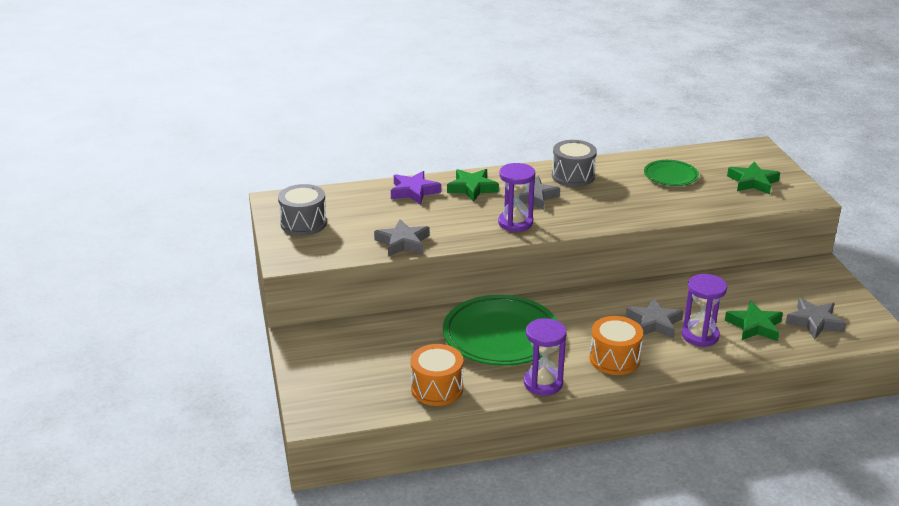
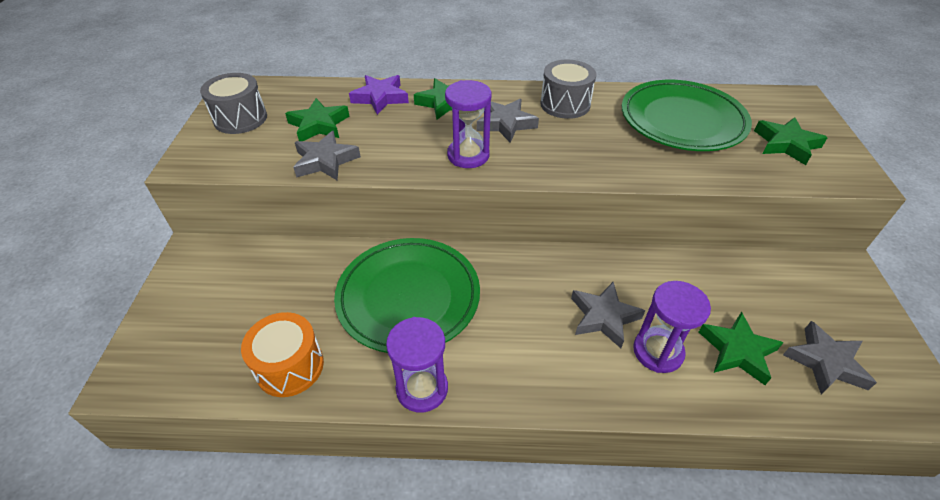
camera: 15 degrees right, 15 degrees up
orange drum [590,316,643,375] -> none
green plate [644,160,699,186] -> green plate [622,80,752,151], size x1.90
none -> green star [285,98,349,141]

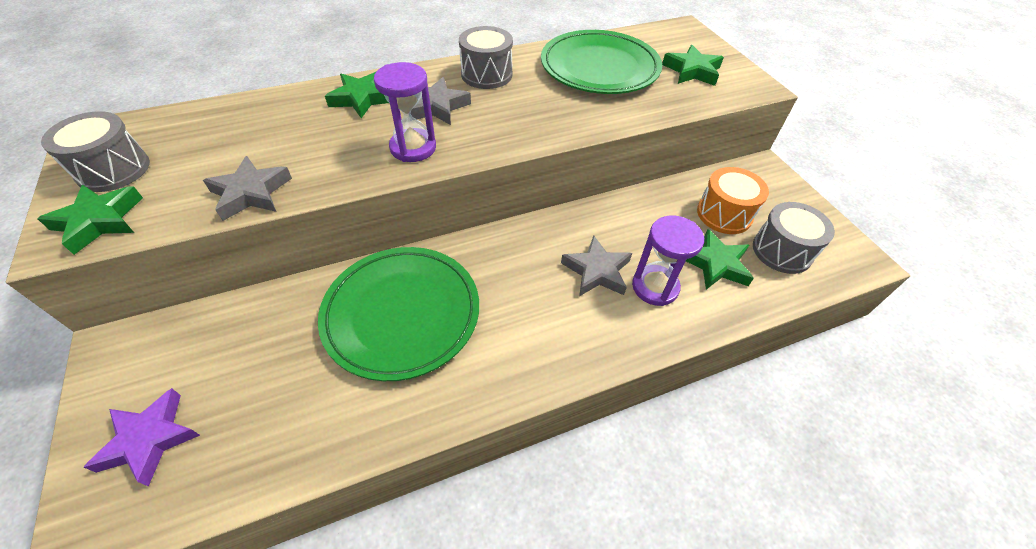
camera: 25 degrees left, 5 degrees up
orange drum [241,312,324,397] -> orange drum moved to [697,167,769,234]
green star [285,98,349,141] -> green star moved to [37,185,143,255]
purple star [349,75,409,115] -> purple star moved to [84,388,200,487]
purple hourglass [386,317,448,412] -> none
grey star [783,321,877,394] -> grey drum [753,202,835,274]

